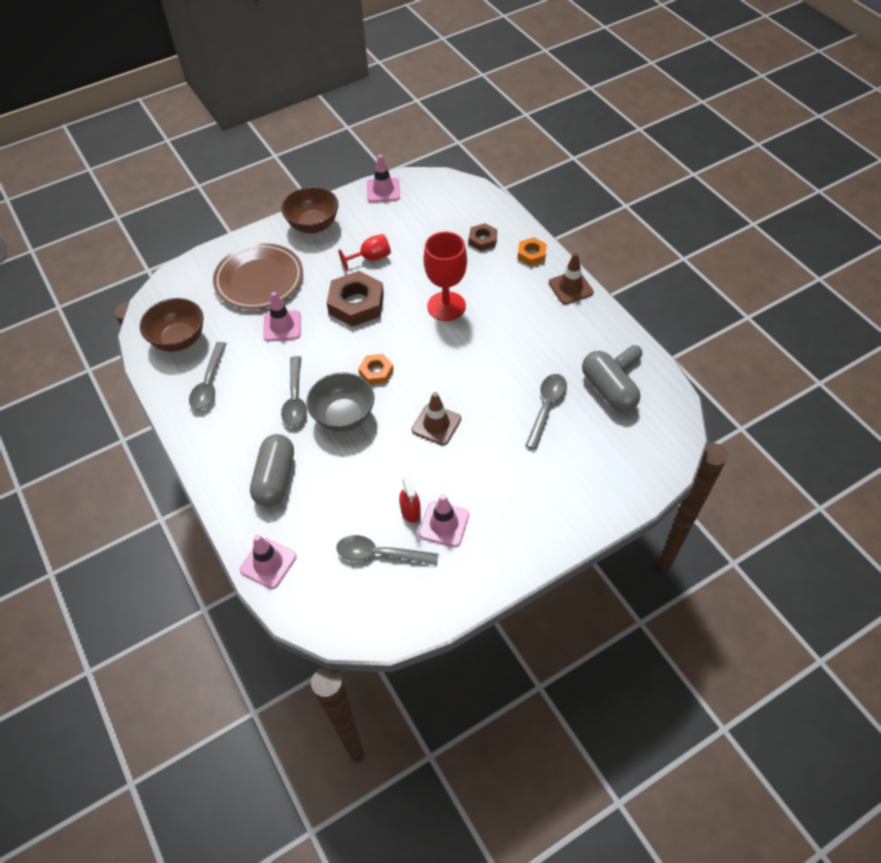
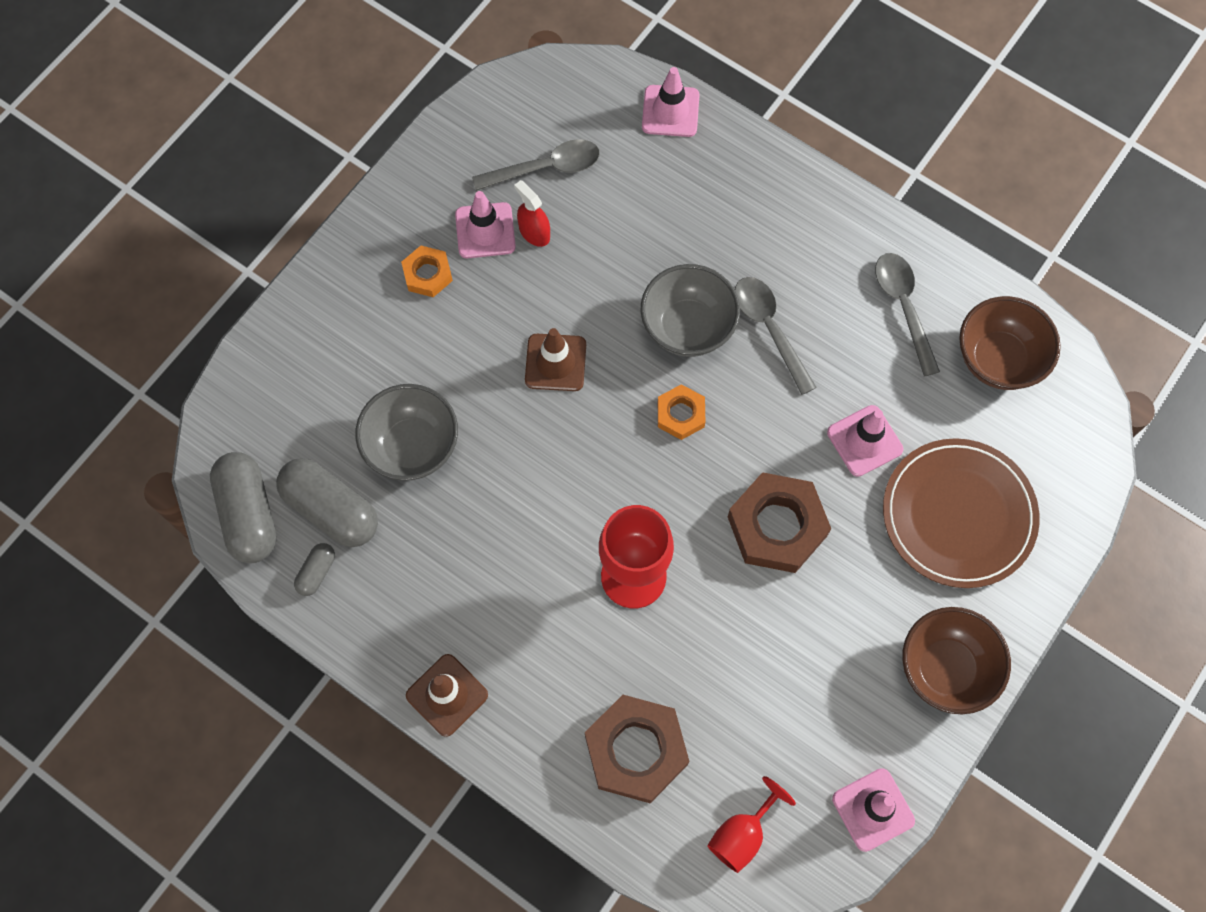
camera: 155 degrees right, 15 degrees up
grey capsule [250,434,294,507] -> grey capsule moved to [210,452,276,563]
red goblet [339,234,391,271] -> red goblet moved to [707,776,796,873]
brown nut [469,223,497,251] -> brown nut [585,695,689,803], size x1.83
orange nut [518,237,547,266] -> orange nut moved to [401,245,453,297]
grey spoon [525,374,567,450] -> grey bowl [355,384,458,481]

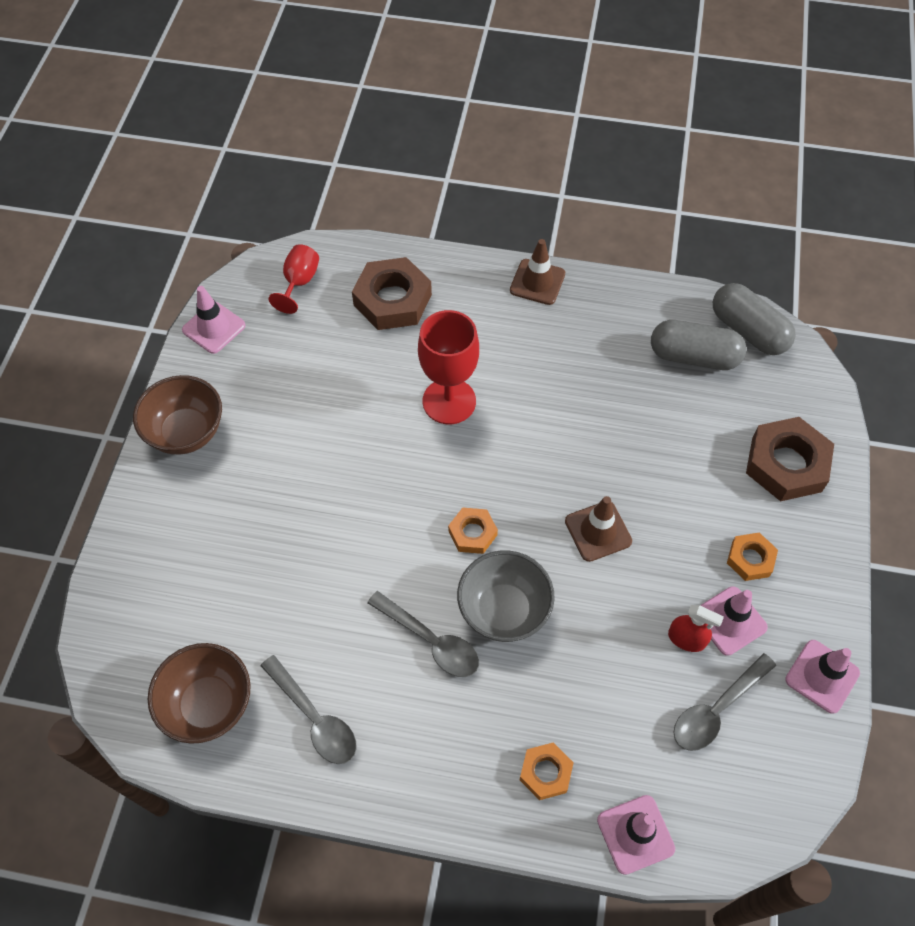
camera: 155 degrees right, 10 degrees down
grey capsule [294,543,335,596] -> none
grey bowl [355,384,458,481] -> none
brown nut [728,472,831,573] -> brown nut moved to [746,417,834,501]
pink traffic cone [827,405,903,477] -> pink traffic cone moved to [785,640,860,714]
brown plate [883,438,1040,588] -> none
none -> orange nut [520,743,574,800]

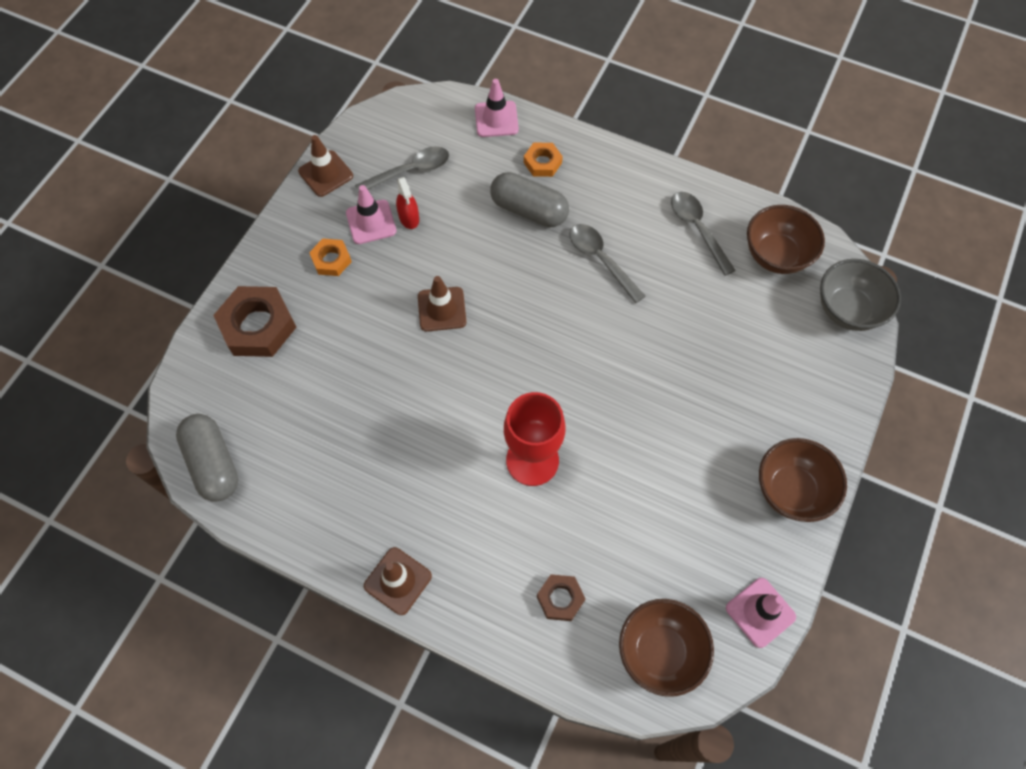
camera: 165 degrees left, 5 degrees up
red goblet [269,244,319,314] -> brown bowl [619,599,714,697]
brown nut [352,257,432,330] -> brown nut [537,574,585,621], size x0.55
orange nut [448,508,498,554] -> none
grey bowl [457,550,555,642] -> grey bowl moved to [820,259,901,331]
grey capsule [651,320,747,370] -> grey capsule moved to [490,172,569,227]
red spray bottle [668,605,724,652] -> red spray bottle turned 150 degrees counterclockwise [396,177,419,229]
pink traffic cone [785,640,860,714] -> brown traffic cone [298,135,353,197]

